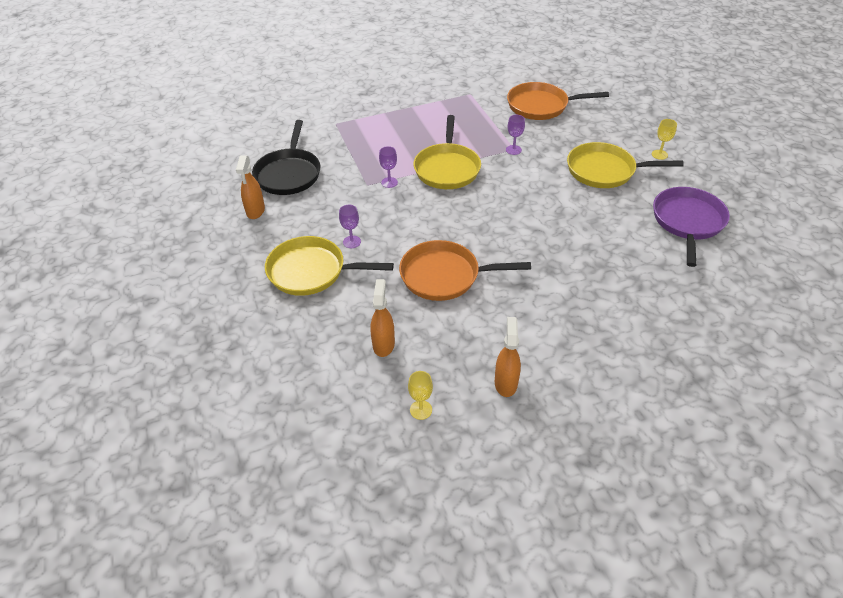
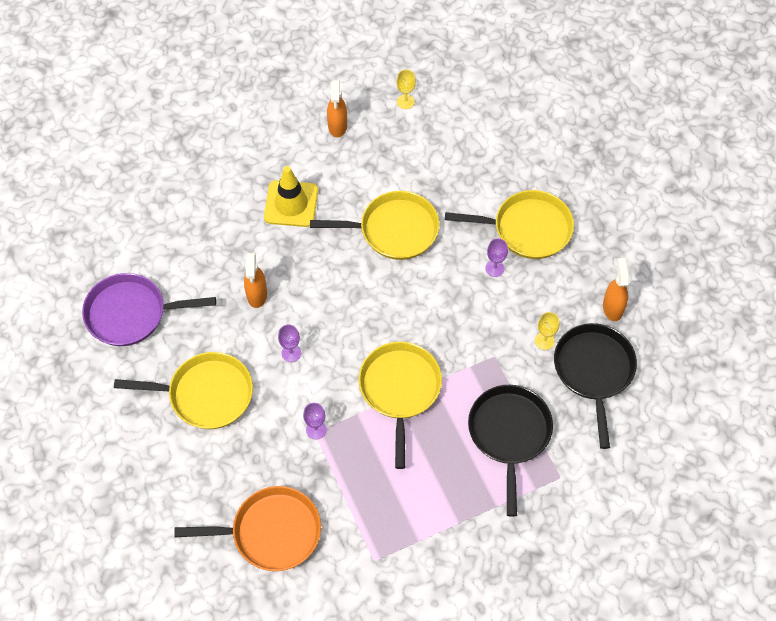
camera: 175 degrees right, 15 degrees up
orange spray bottle [371,279,395,357] -> orange spray bottle moved to [244,253,267,308]
purple goblet [379,146,398,188] -> purple goblet moved to [278,325,301,362]
orange pan [399,240,531,301] -> yellow pan [310,191,439,260]
yellow goblet [652,119,677,160] -> yellow goblet moved to [535,312,560,350]
purple pan [653,187,730,267] -> purple pan turned 75 degrees clockwise [82,273,216,346]
none -> yellow traffic cone [264,166,318,227]
none -> black pan [468,385,553,517]

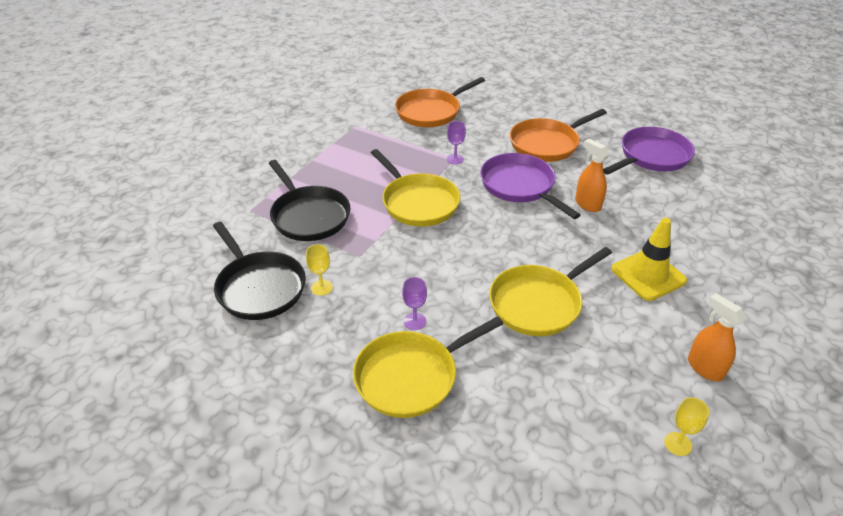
camera: 145 degrees right, 20 degrees down
yellow pan [114,352,253,429] -> orange pan [510,109,607,162]
purple goblet [278,325,301,362] -> purple pan [480,153,580,219]
orange spray bottle [603,258,630,321] -> none

